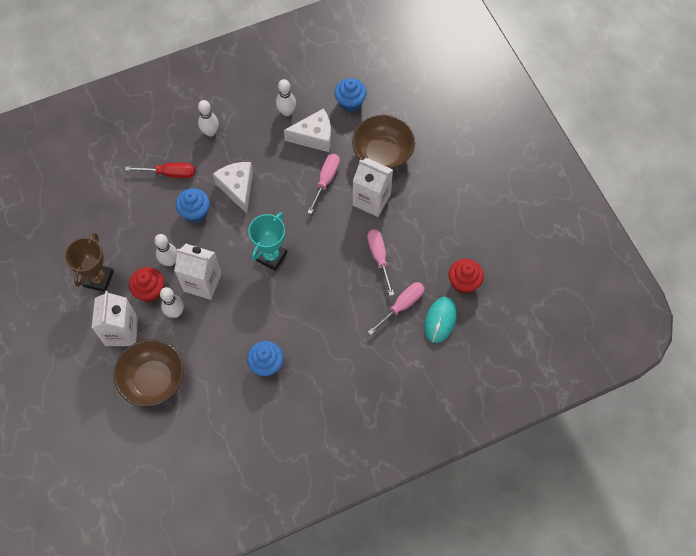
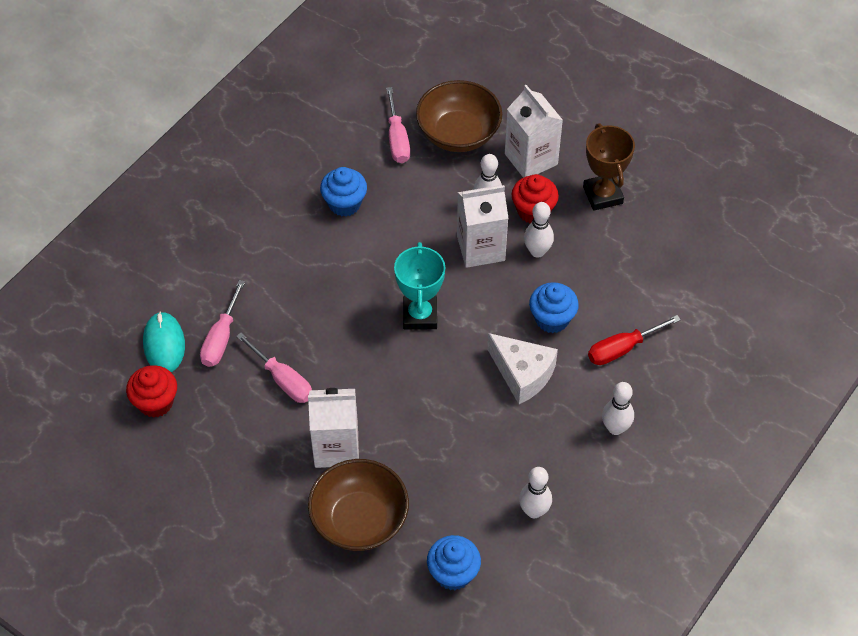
camera: 150 degrees right, 10 degrees down
white cheese [284,108,331,152] -> none
pink screwdriver [307,154,340,214] -> pink screwdriver moved to [386,87,410,163]

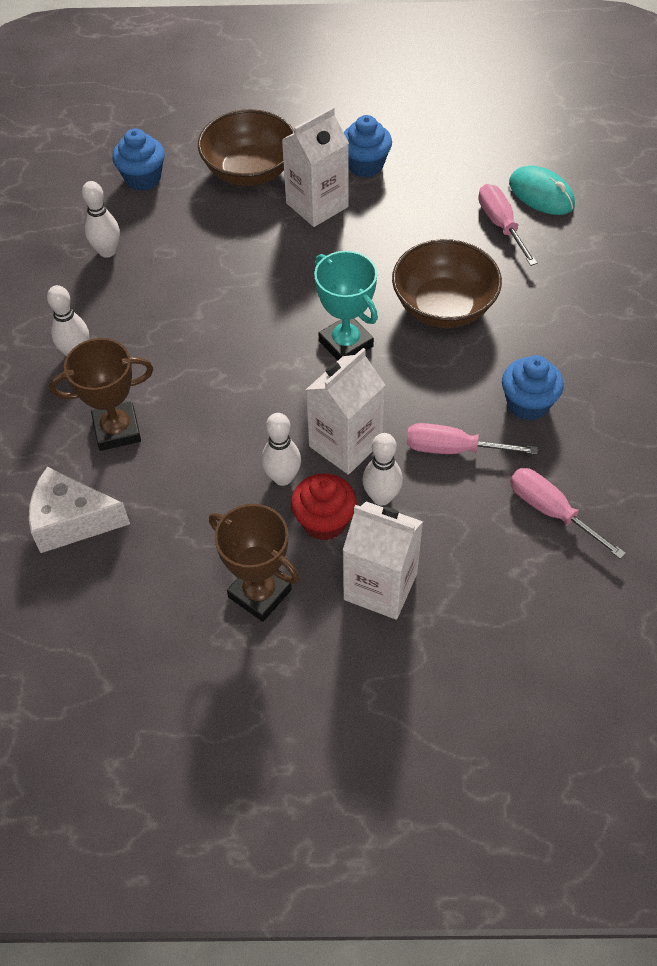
camera: 145 degrees right, 0 degrees up
red cupcake [126,365,177,418] -> none
pink screwdriver [236,333,312,403] -> pink screwdriver moved to [407,423,538,454]
brown bowl [416,80,502,152] -> brown bowl moved to [392,239,502,328]
white cheese [487,333,558,404] -> white cheese moved to [29,467,130,553]
blue cupcake [529,282,579,333] -> blue cupcake moved to [344,115,392,177]
red screwdriver [588,315,681,365] -> brown trophy [49,338,153,451]

